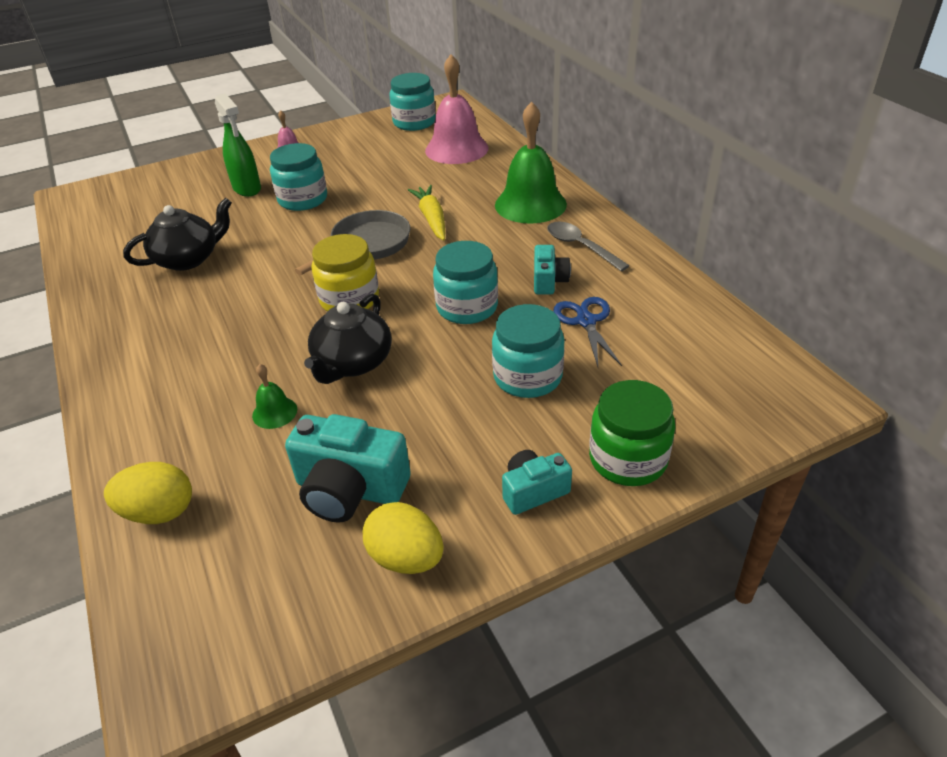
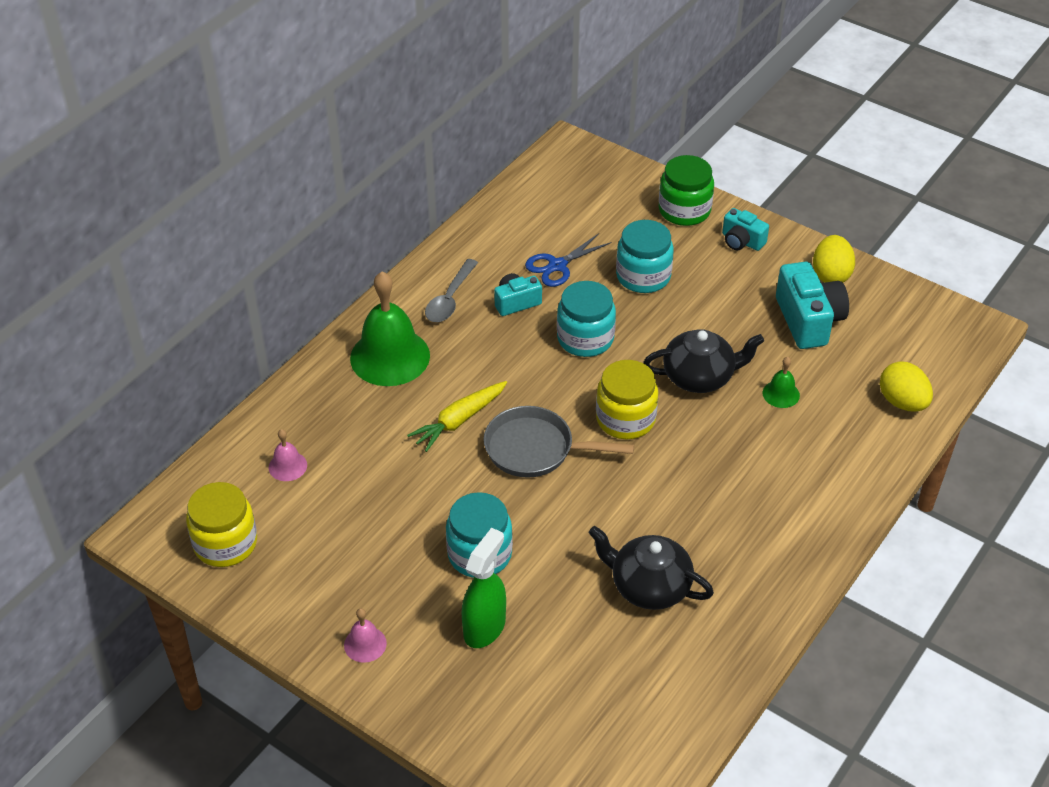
camera: 120 degrees left, 5 degrees up
turquoise jar [390,73,436,131] -> yellow jar [186,482,257,567]
pink bell [425,55,489,164] -> pink bell [269,429,307,481], size x0.45

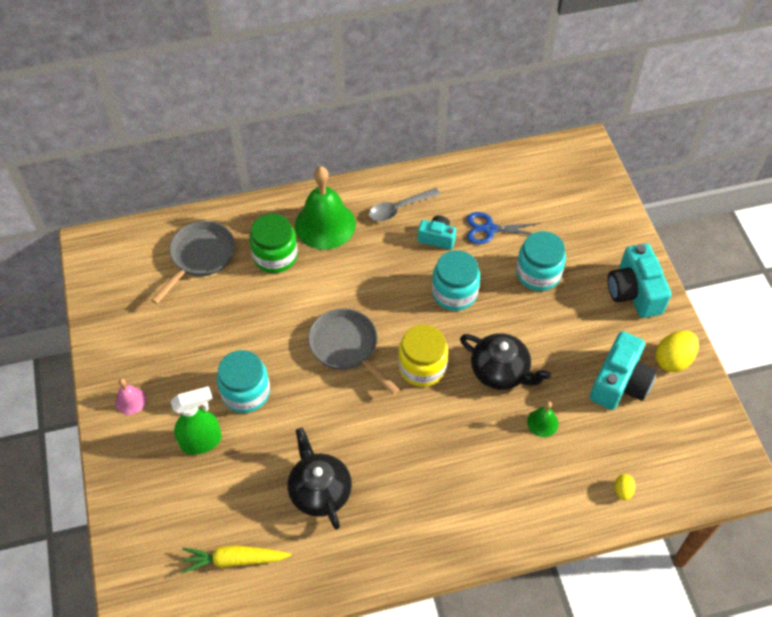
camera: 40 degrees right, 10 degrees up
yellow jar [186,482,257,567] -> none
pink bell [269,429,307,481] -> grey pan [151,221,235,304]
yellow carrot [407,381,507,452] -> yellow carrot moved to [182,546,291,574]
green jar [659,155,714,226] -> green jar moved to [249,214,298,273]
turquoise camera [722,208,769,251] -> turquoise camera [608,243,671,318], size x1.72
yellow egg [880,361,933,412] -> yellow egg [615,474,636,500], size x0.52

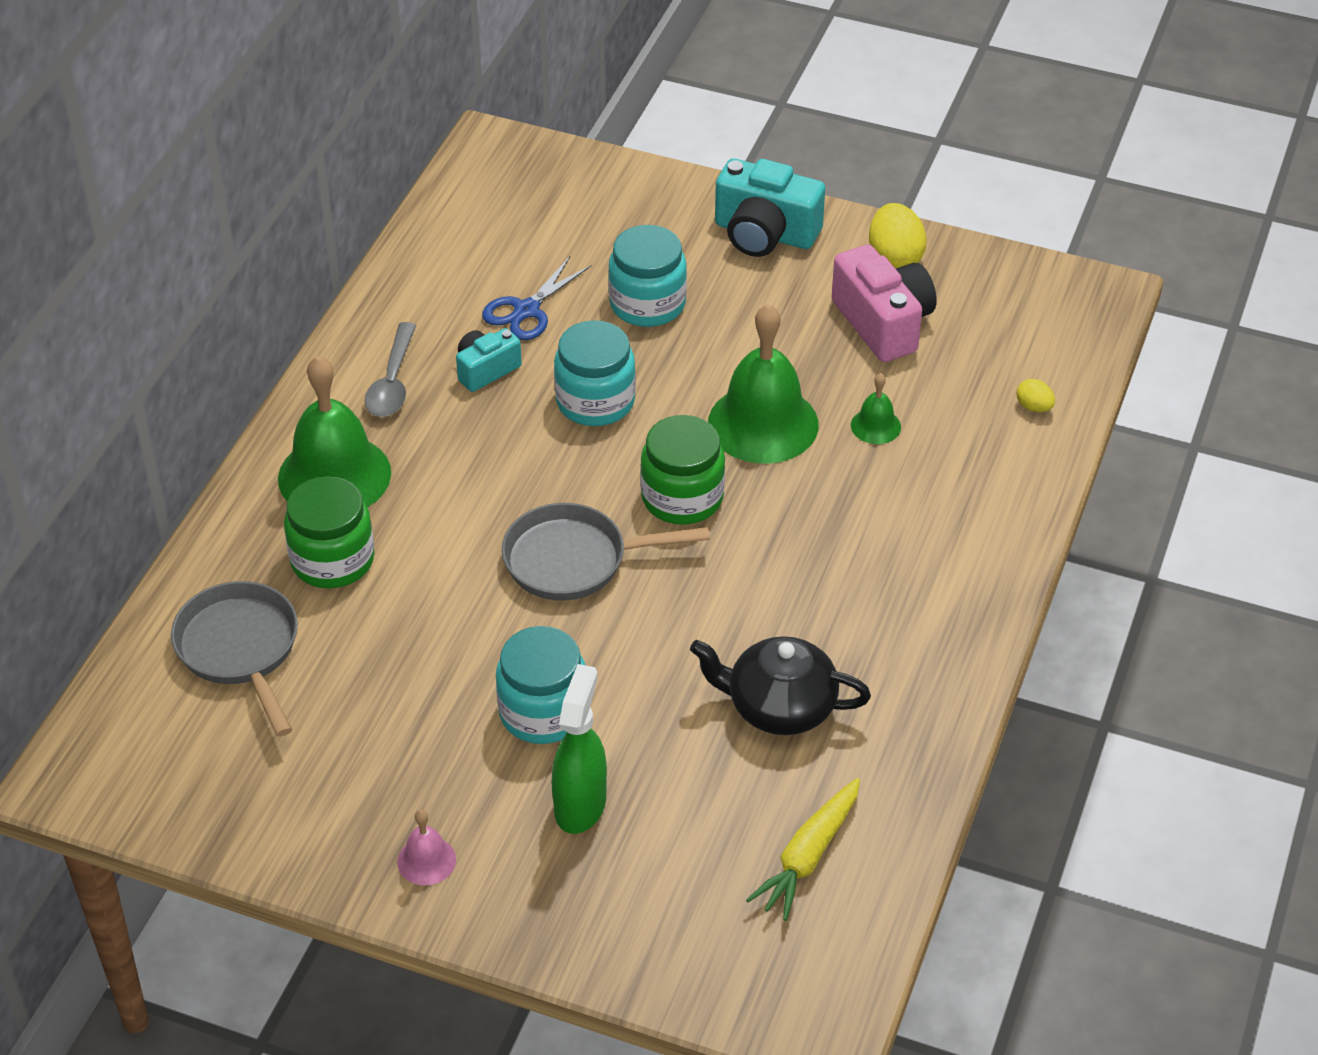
camera: 55 degrees left, 10 degrees down
yellow jar [398,324,448,387] -> green jar [640,415,725,525]
black teapot [460,333,551,390] -> green bell [708,304,818,464]
turquoise camera [590,331,657,410] -> pink camera [832,245,937,362]

